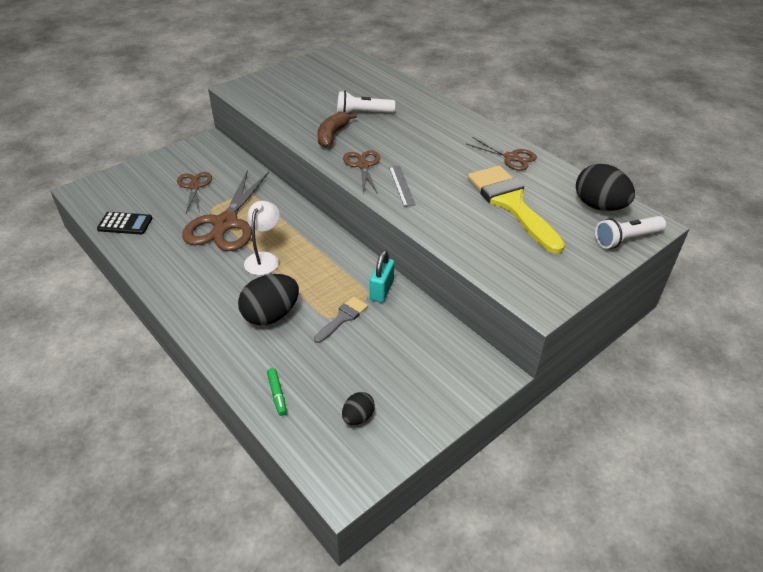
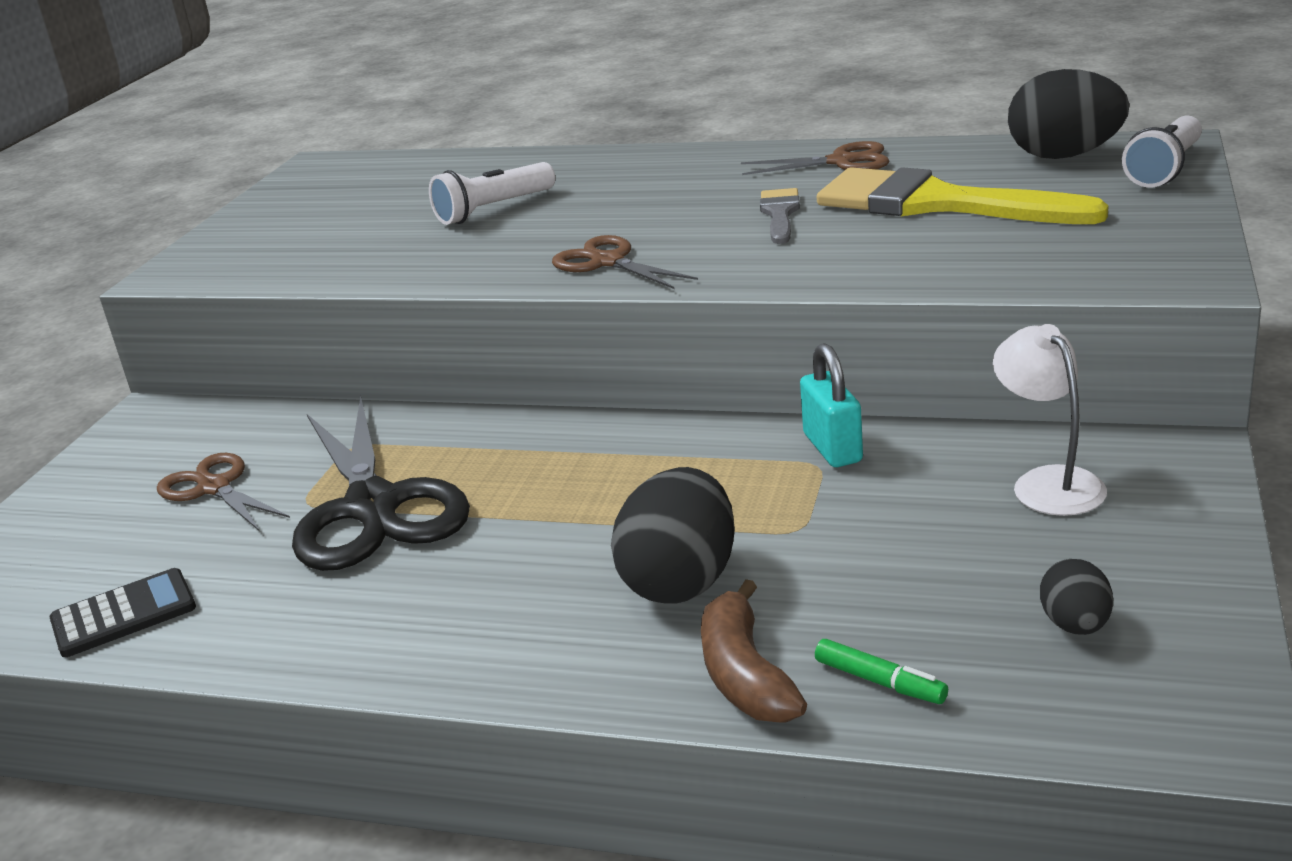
camera: 30 degrees left, 15 degrees down
brown scissors [182,170,269,251] -> black scissors [292,396,470,571]
white lamp [244,201,280,275] -> white lamp moved to [993,324,1107,516]
grey brush [314,297,368,343] -> grey brush moved to [760,188,800,244]
brown banana [317,112,357,148] -> brown banana moved to [701,579,807,723]
grey ruler [389,166,416,207] -> none

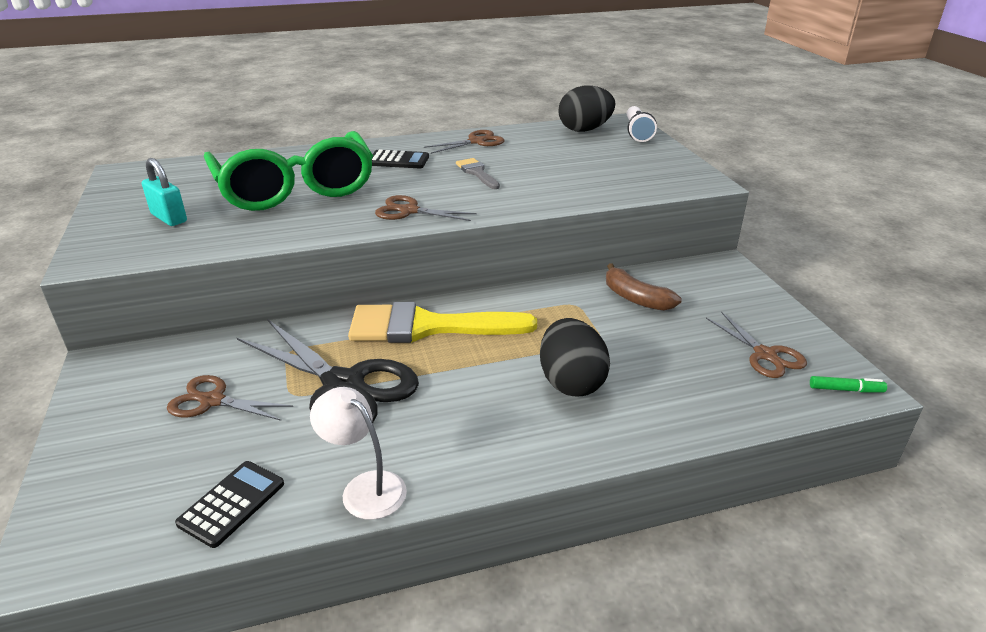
camera: 35 degrees left, 5 degrees up
white flashlight [429,162,555,225] -> green glasses [204,131,373,211]
brown banana [701,579,807,723] -> brown banana moved to [606,263,682,311]
turquoise padlock [800,343,863,467] -> turquoise padlock moved to [142,158,187,226]
green marker [815,639,948,704] -> green marker moved to [810,376,887,393]
yellow brush [817,167,1108,224] -> yellow brush moved to [348,302,537,343]
white lamp [993,324,1107,516] -> white lamp moved to [310,387,407,520]
black egg [1040,559,1113,635] -> brown scissors [706,312,807,378]
none -> black calculator [371,150,429,168]

